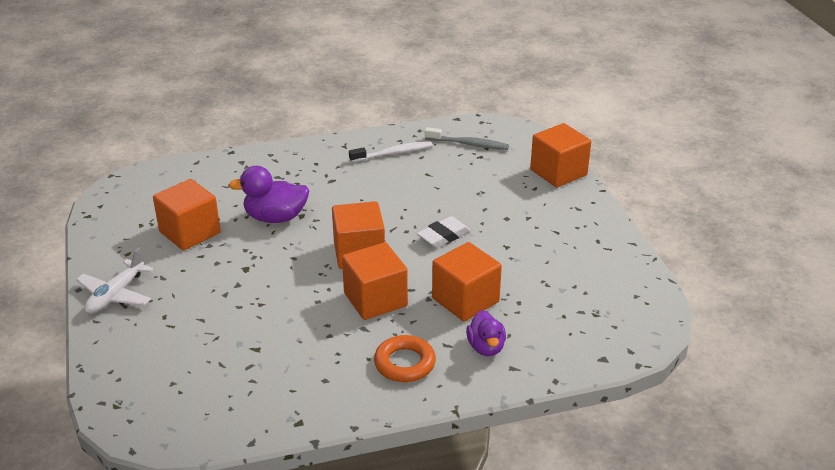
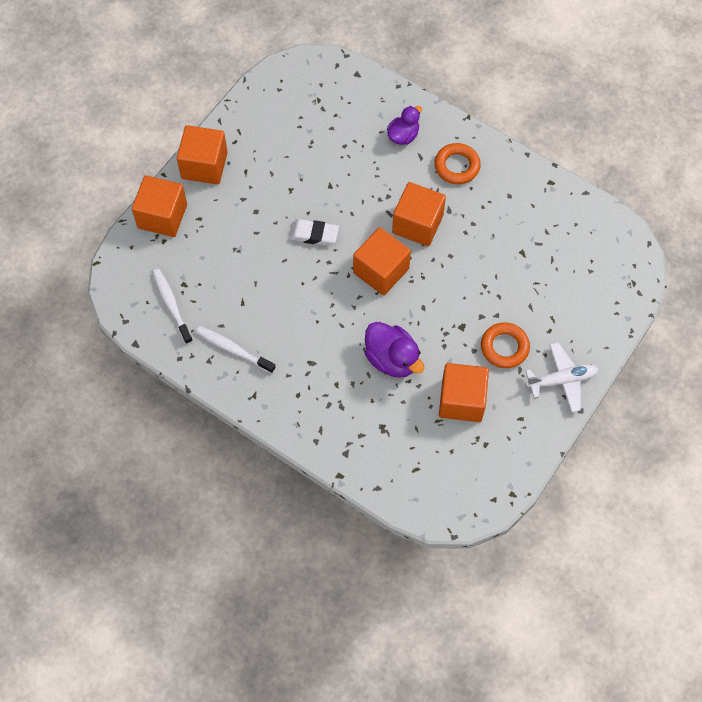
camera: 130 degrees left, 30 degrees up
grey toothbrush [425,127,509,150] -> white toothbrush [152,269,193,344]
orange cube [432,242,502,321] -> orange cube moved to [177,125,228,184]
none -> orange ring [481,322,530,368]

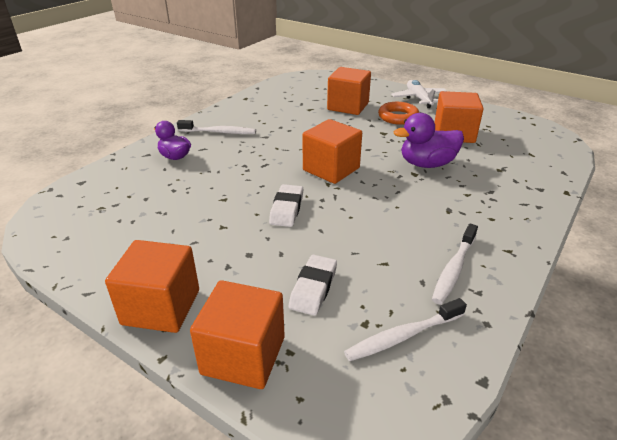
camera: 90 degrees left, 30 degrees down
purple duck [365,322,425,378] -> purple duck turned 150 degrees counterclockwise [394,113,464,168]
orange cube [392,182,446,246] -> orange cube moved to [327,67,371,115]
orange ring [434,143,481,184] -> white toothbrush [177,120,256,134]
none -> white eraser [289,255,337,316]

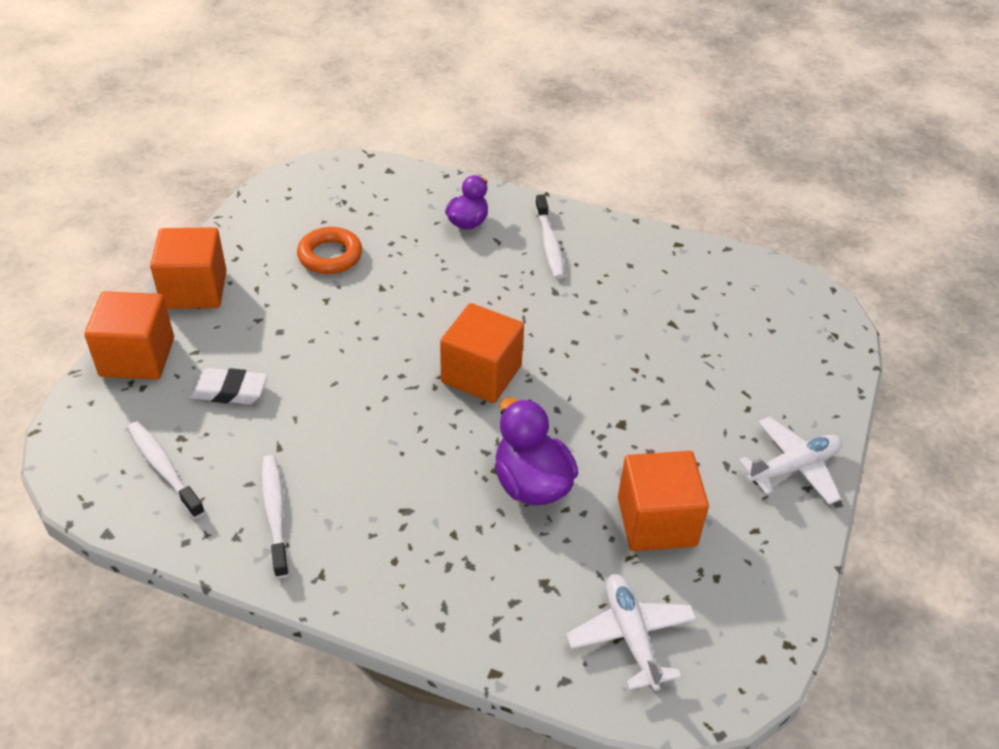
camera: 75 degrees right, 10 degrees up
white eraser [269,184,303,227] -> none
orange cube [327,67,371,115] -> none
orange ring [378,102,419,125] -> orange ring moved to [297,227,362,274]
white toothbrush [432,224,478,305] -> white toothbrush turned 60 degrees clockwise [261,455,289,578]
none -> white plane [566,574,697,691]

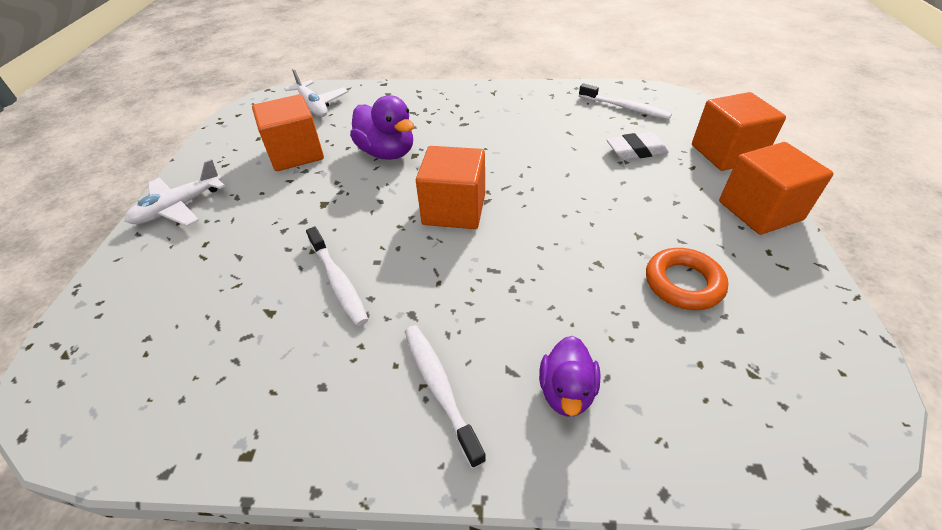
camera: 165 degrees right, 0 degrees up
white toothbrush [261,455,289,578] -> white toothbrush moved to [306,227,368,326]

